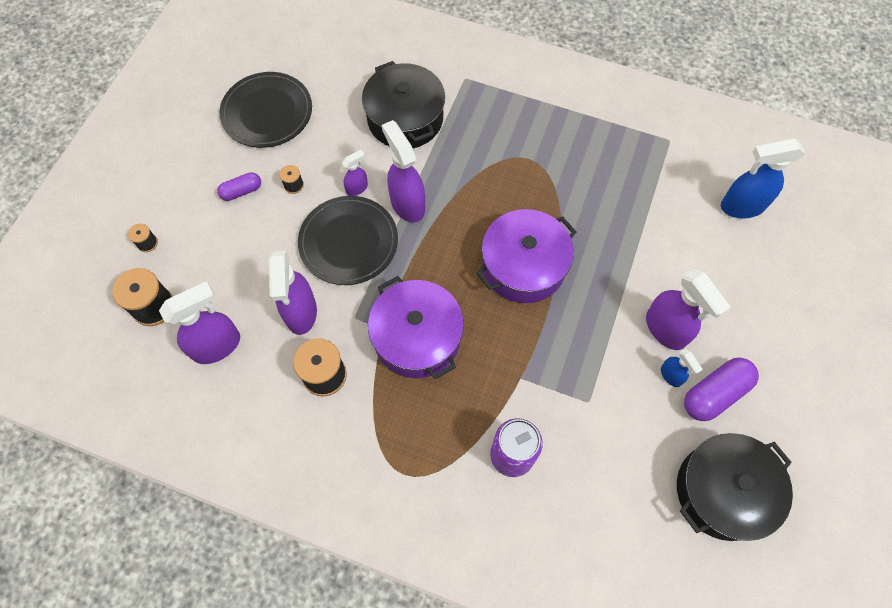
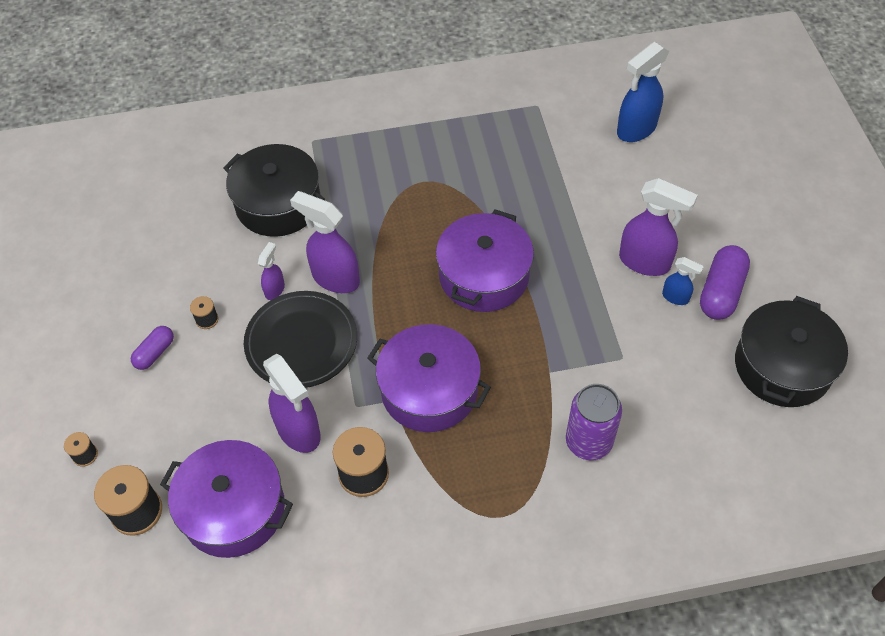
camera: 30 degrees left, 10 degrees down
purple spray bottle [159,281,240,364] -> purple pot [160,440,293,558]
black plate [220,72,312,148] -> none

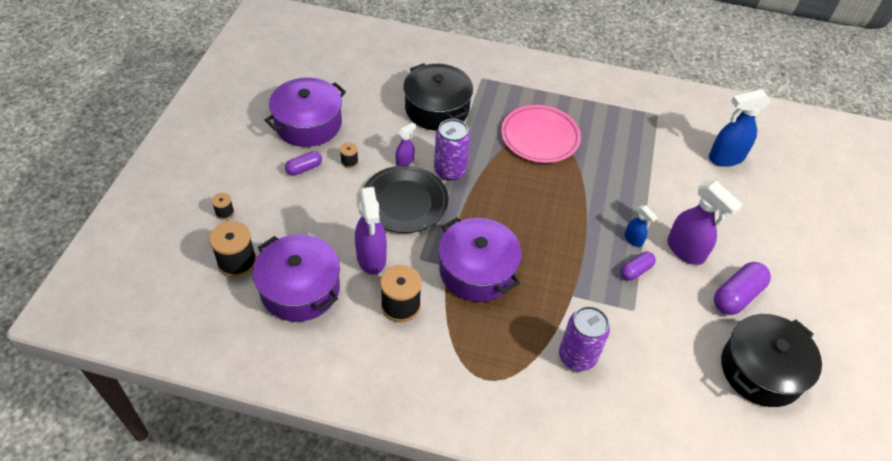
camera: 20 degrees right, 5 degrees down
purple spray bottle [290,191,360,293] -> purple can [434,119,470,181]
purple pot [436,209,534,312] -> purple pot moved to [265,77,346,147]
blue spray bottle [662,257,704,305] -> blue spray bottle moved to [625,205,658,247]
none -> pink plate [501,105,581,163]
none -> purple capsule [620,252,656,281]

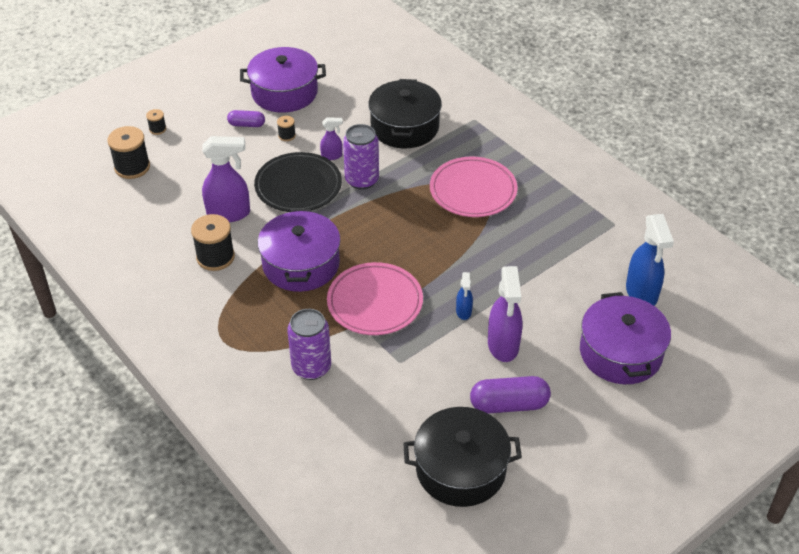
camera: 40 degrees right, 5 degrees down
purple pot [253,234,340,322] -> purple pot moved to [580,292,671,384]
purple spray bottle [355,187,387,275] -> purple spray bottle turned 120 degrees counterclockwise [202,136,250,222]
purple capsule [620,252,656,281] -> none
blue spray bottle [709,89,771,167] -> blue spray bottle turned 120 degrees counterclockwise [626,214,674,306]
none -> pink plate [327,262,423,335]

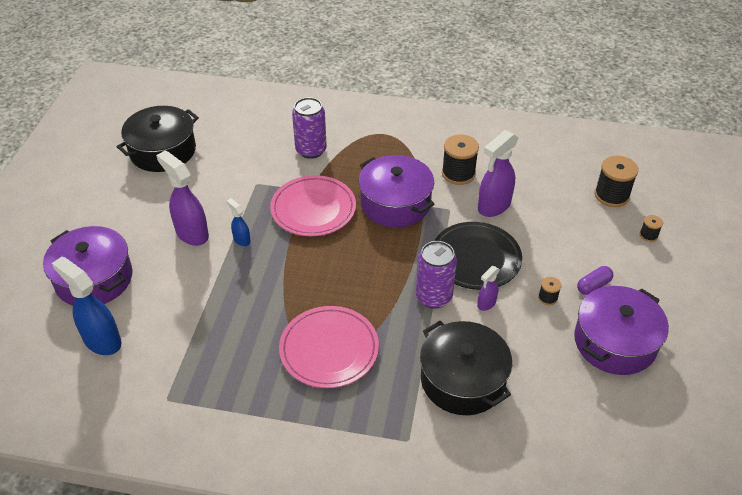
camera: 140 degrees right, 0 degrees up
purple capsule [470,376,551,414] -> none

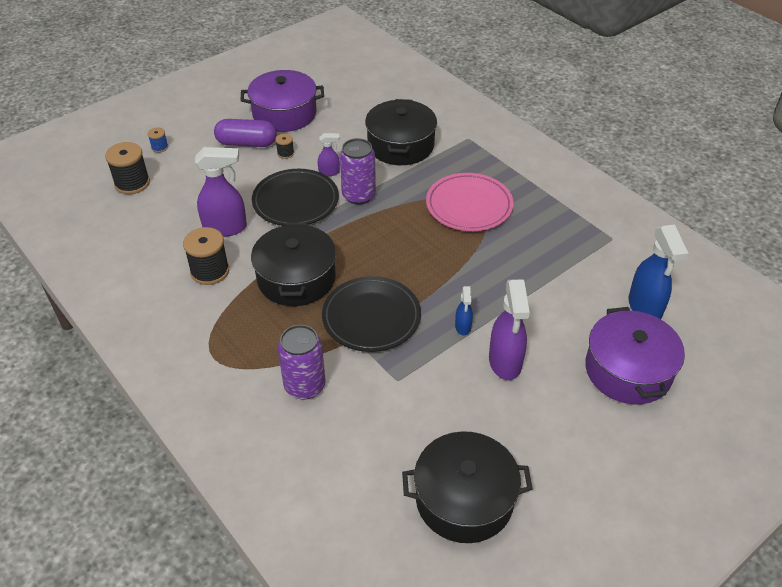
camera: 140 degrees left, 0 degrees up
pink plate [270,175,356,236] -> black plate [322,276,421,352]
purple pot [358,155,434,227] -> black pot [251,222,336,306]
purple capsule [577,266,613,295] -> purple capsule [214,119,277,147], size x1.68
black spool [640,215,663,242] -> blue spool [148,128,168,153]

